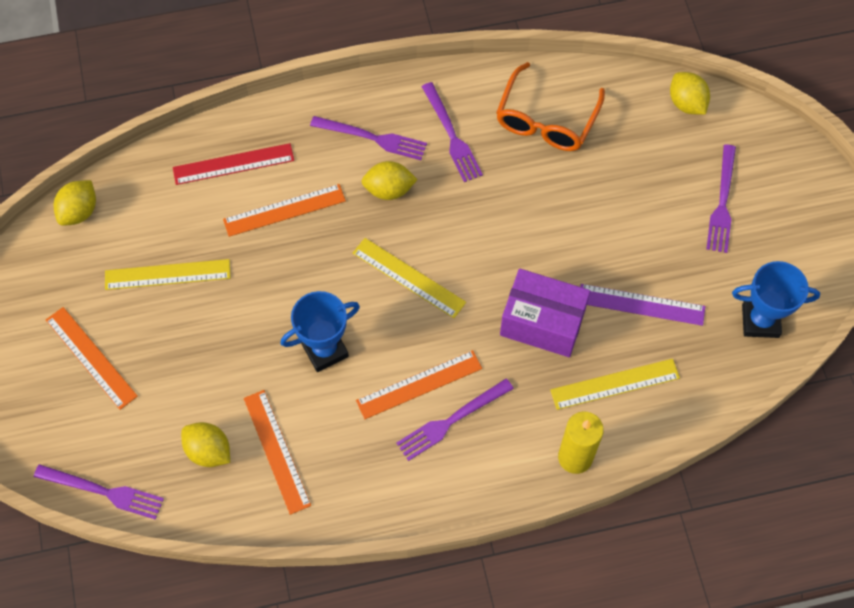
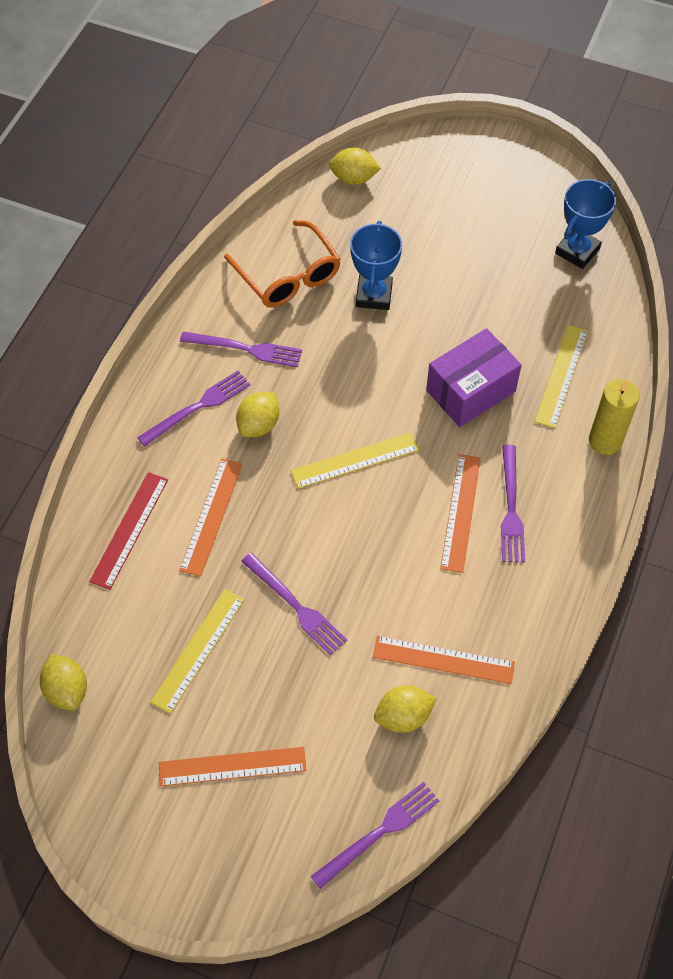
camera: 55 degrees left, 5 degrees down
blue trophy [280,291,360,372] -> blue trophy moved to [350,221,402,310]
purple ruler [580,284,705,326] -> none
purple fork [706,144,736,253] -> purple fork moved to [241,553,347,656]

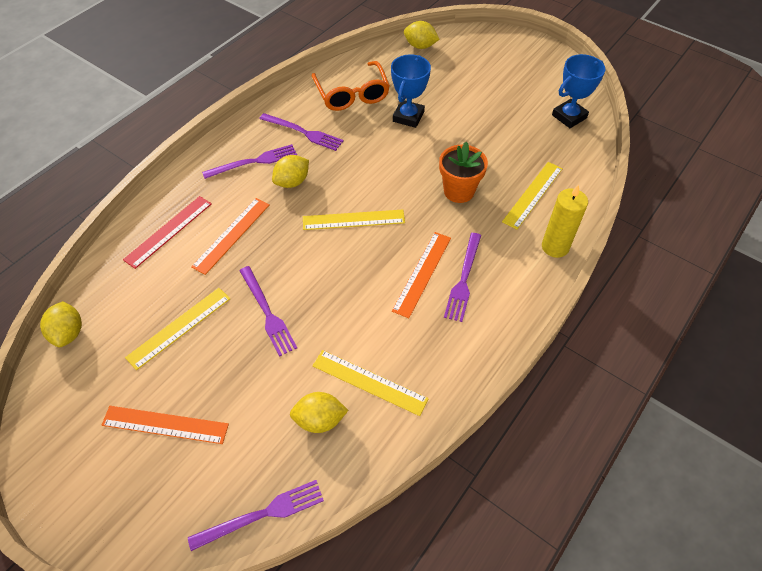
camera: 15 degrees right, 5 degrees down
orange ruler [373,635,515,684] -> yellow ruler [312,350,429,416]
purple box [426,328,522,427] -> orange flower pot [439,142,488,203]

